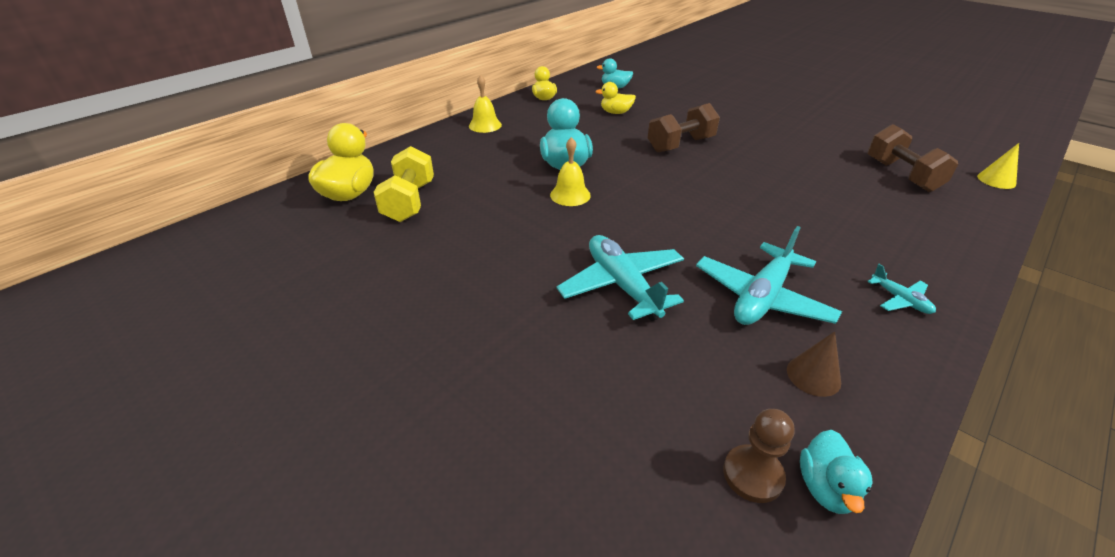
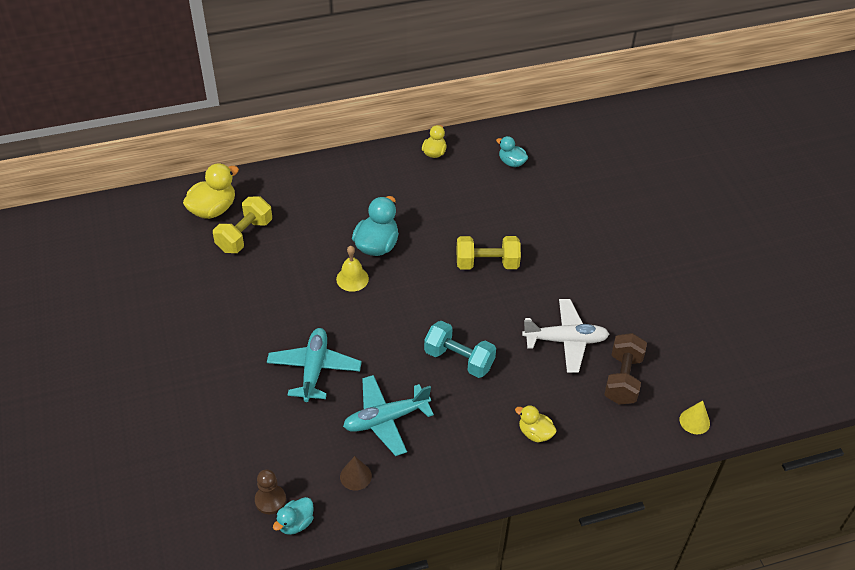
camera: 30 degrees right, 10 degrees up
yellow bell [469,75,502,133] -> none
yellow duck [595,82,636,114] -> yellow duck moved to [515,405,557,443]
brown dumbbell [648,103,720,152] -> yellow dumbbell [457,236,521,269]
turquoise plane [867,264,936,314] -> none
none -> turquoise dumbbell [424,321,496,378]
none -> white plane [522,299,609,373]

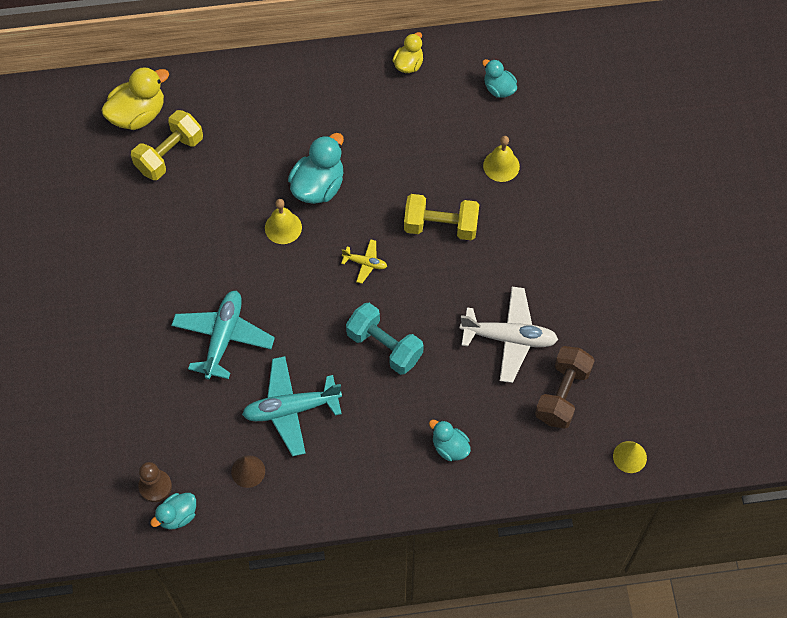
camera: 10 degrees right, 15 degrees up
yellow duck [515,405,557,443] -> turquoise duck [429,420,471,461]
none -> yellow plane [341,239,387,284]
none -> yellow bell [483,136,520,182]

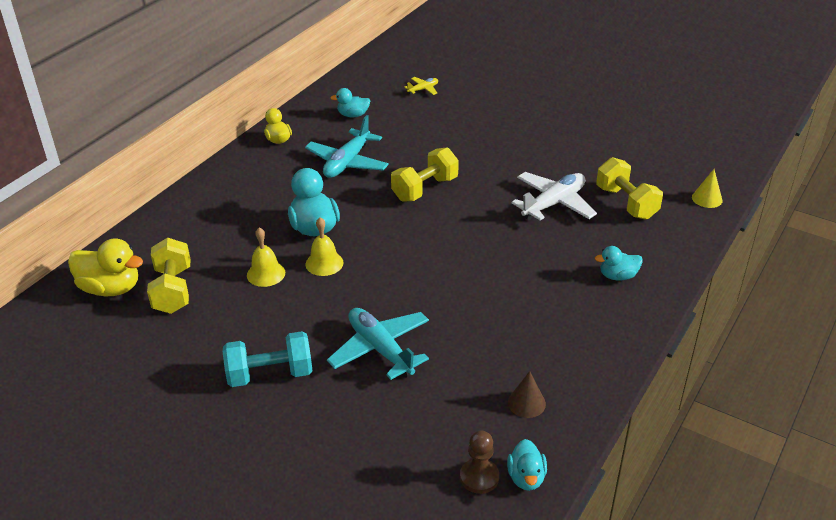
camera: 50 degrees left, 25 degrees down
yellow duck [101,67,169,130] -> yellow duck turned 105 degrees clockwise [68,238,143,296]
turquoise plane [242,356,342,456] -> turquoise plane moved to [305,115,389,178]
yellow plane [341,239,387,284] -> yellow plane moved to [404,77,438,95]
turquoise dumbbell [346,303,424,375] -> turquoise dumbbell moved to [223,331,313,387]
yellow bell [483,136,520,182] -> yellow bell moved to [247,228,285,287]
brown dumbbell [535,346,595,429] -> yellow dumbbell [596,157,663,220]

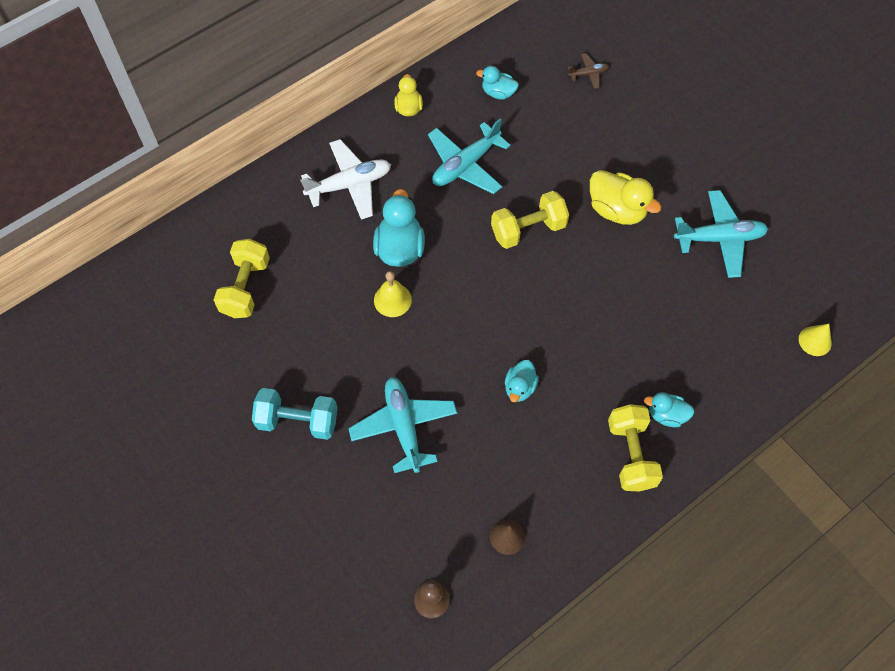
camera: 20 degrees right, 25 degrees up
yellow duck [68,238,143,296] -> yellow duck moved to [590,170,662,225]
yellow bell [247,228,285,287] -> none
yellow plane [404,77,438,95] -> brown plane [568,53,609,89]
turquoise duck [507,439,547,491] -> turquoise duck moved to [505,360,539,402]
white plane [511,172,597,220] -> white plane moved to [300,139,391,220]
yellow dumbbell [596,157,663,220] -> yellow dumbbell moved to [608,404,663,492]
none -> turquoise plane [674,190,768,278]

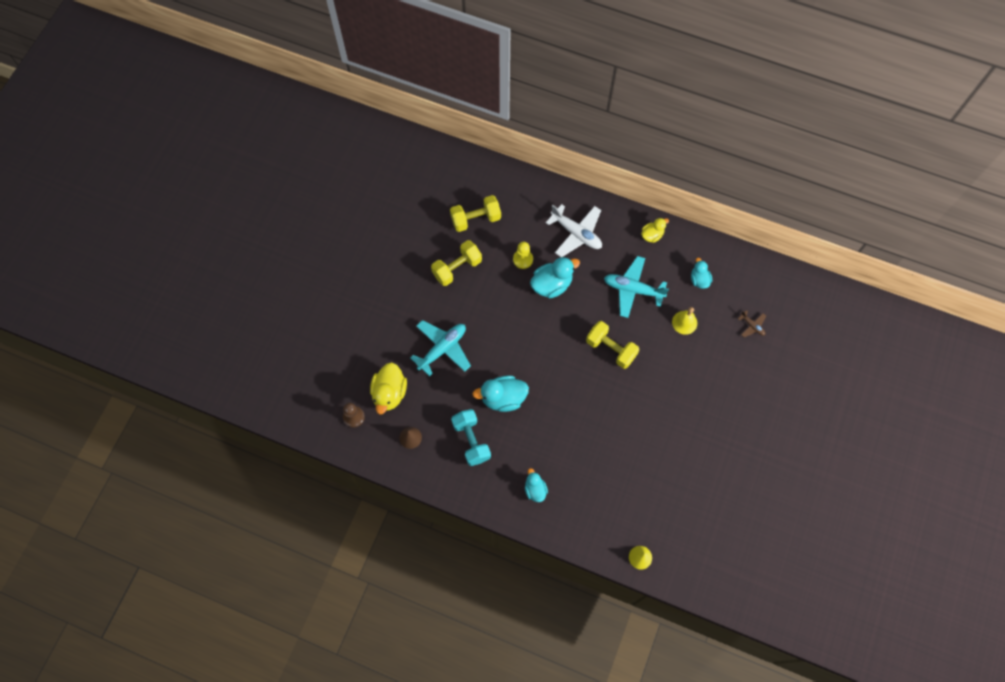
camera: 60 degrees right, 5 degrees up
turquoise dumbbell [252,388,338,440] -> turquoise dumbbell moved to [451,409,491,466]
yellow bell [374,271,412,317] -> yellow bell moved to [672,307,697,335]
turquoise duck [505,360,539,402] -> turquoise duck [472,375,529,412], size x1.68
yellow duck [590,170,662,225] -> yellow duck moved to [370,363,407,414]
yellow dumbbell [608,404,663,492] -> yellow dumbbell moved to [431,240,482,286]
turquoise plane [674,190,768,278] -> none
none -> yellow pawn [513,242,533,269]

